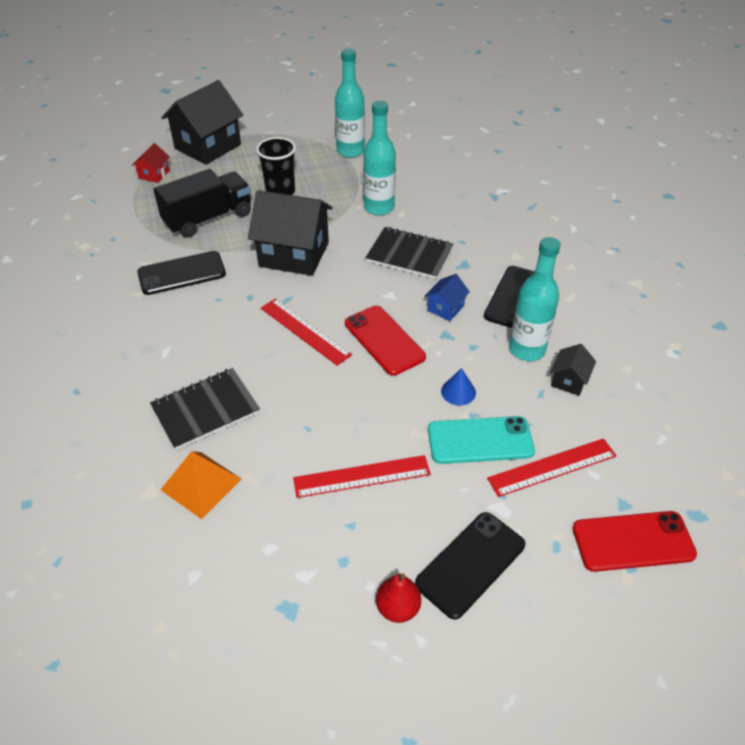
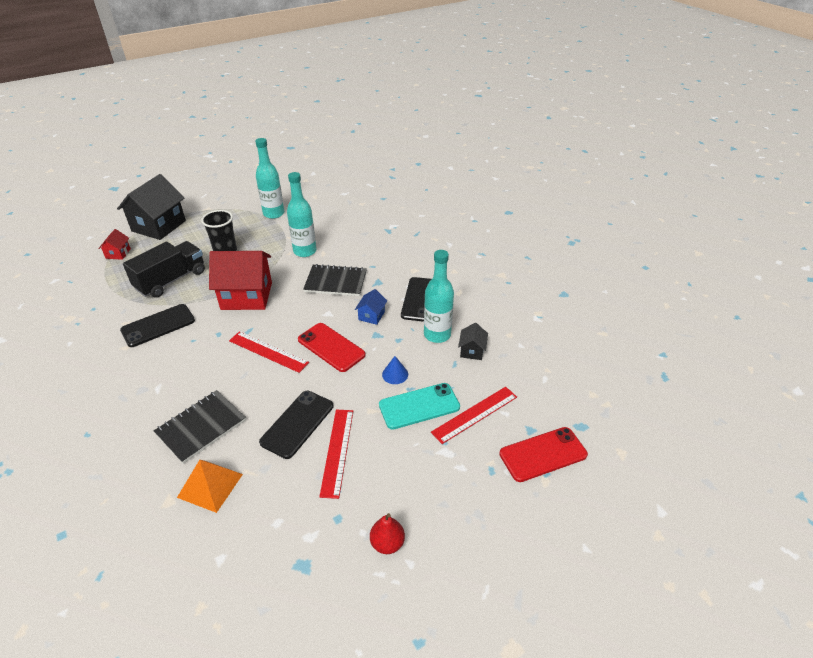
camera: 15 degrees left, 5 degrees down
black house [248,190,333,276] -> red house [209,251,272,310]
red ruler [293,455,431,498] -> red ruler turned 60 degrees counterclockwise [319,410,353,499]
black phone [415,512,525,619] -> black phone moved to [259,391,333,459]

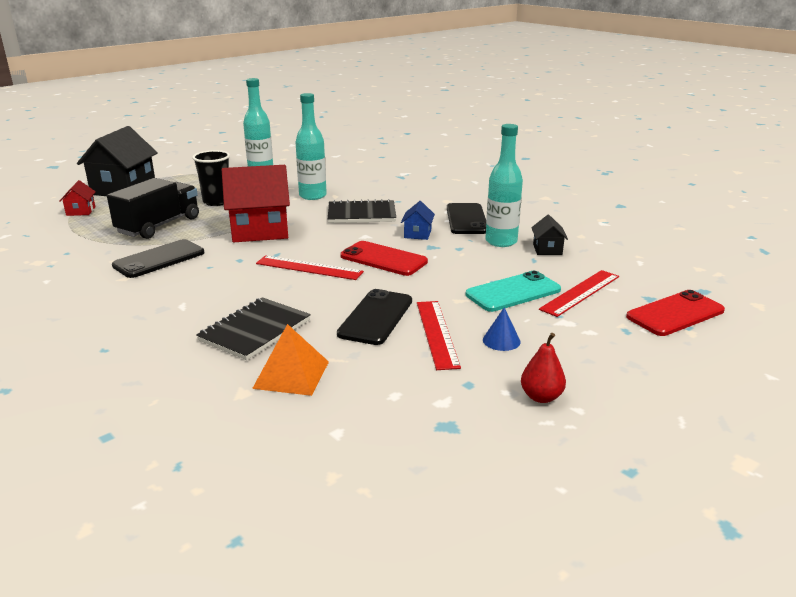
camera: 10 degrees left, 15 degrees down
blue cone [382,356,408,384] -> blue cone moved to [483,307,521,351]

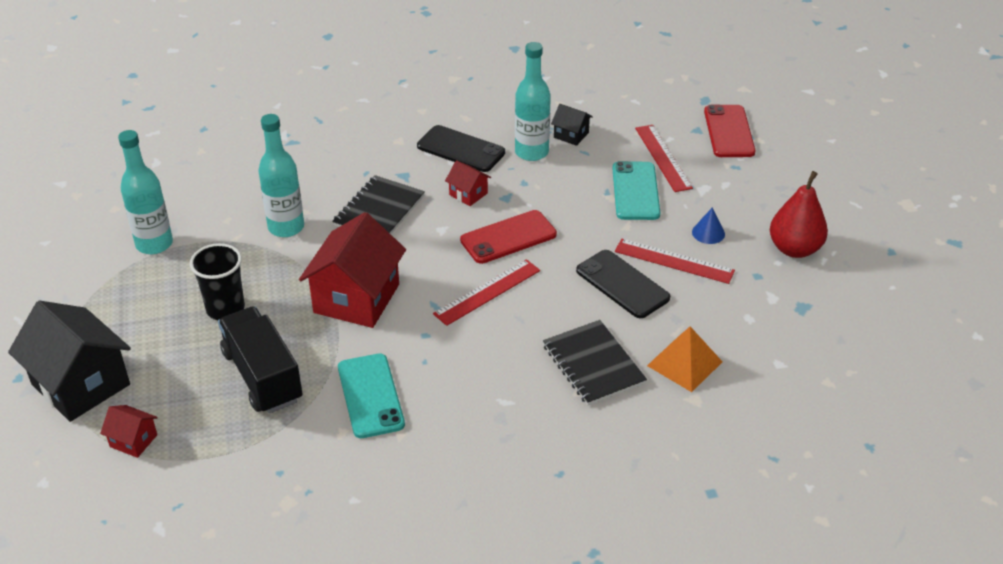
camera: 60 degrees left, 15 degrees up
black phone [112,239,204,278] -> turquoise phone [338,353,405,438]
blue house [401,201,435,240] -> red house [445,160,491,206]
red pear [521,333,566,403] -> red pear [770,171,828,258], size x1.63

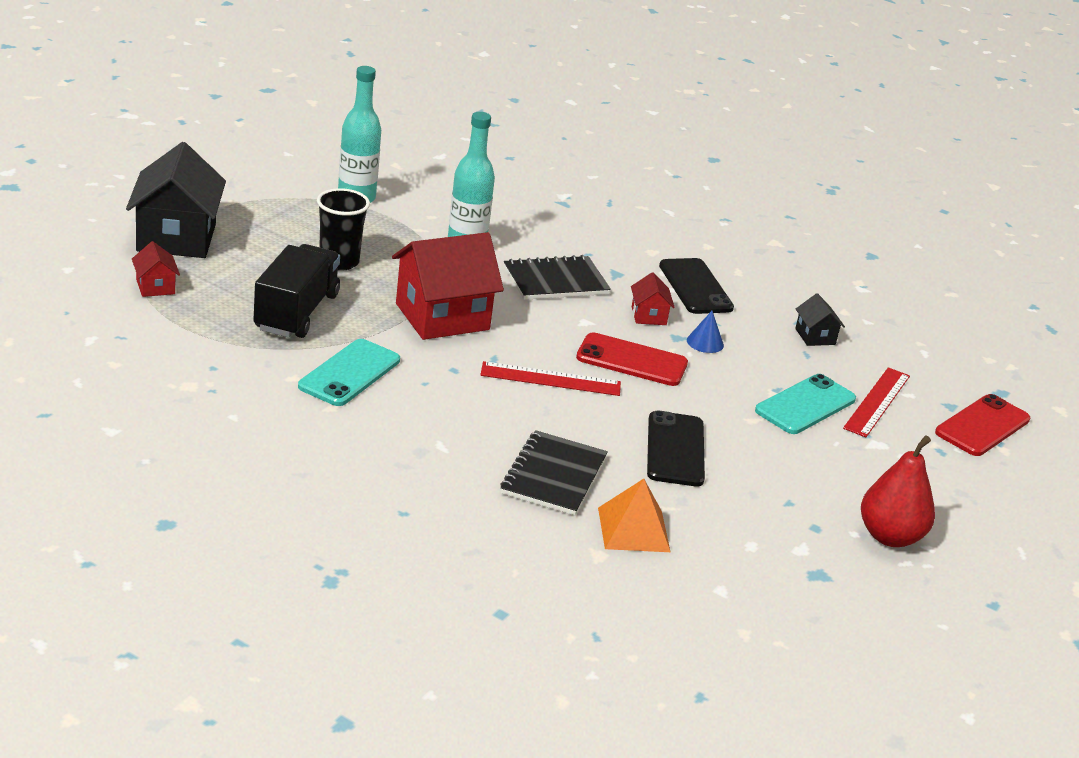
camera: 40 degrees right, 10 degrees down
turquoise bottle [515,42,551,161] -> none
red ruler [615,239,735,284] -> none
blue cone [692,207,725,244] -> blue cone moved to [687,311,724,353]

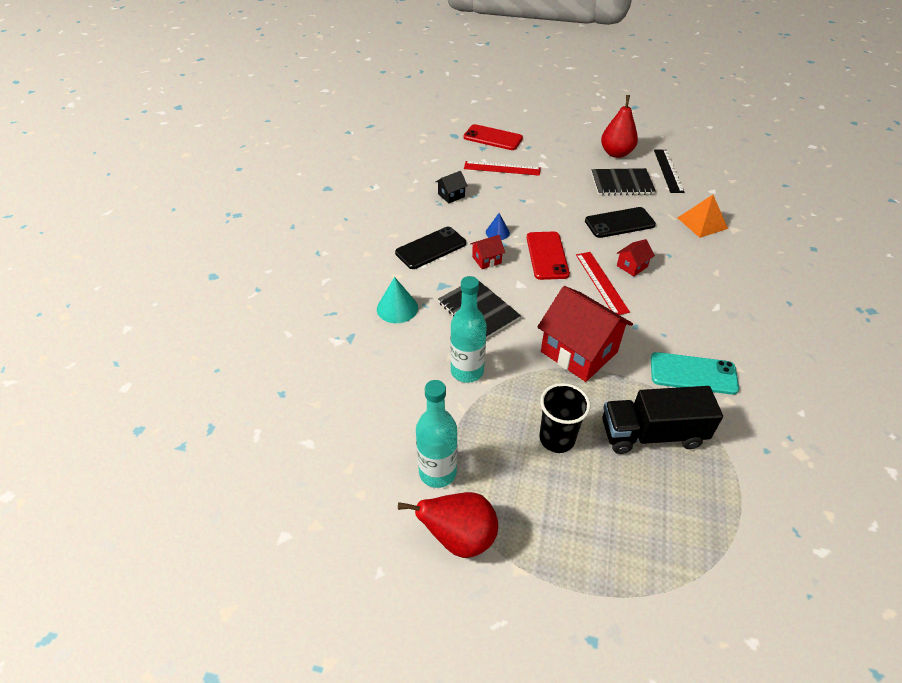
camera: 105 degrees left, 15 degrees up
black house [126,142,226,258] -> none
red house [132,241,180,297] -> red house moved to [617,239,655,277]
black notebook [500,430,608,515] -> black notebook moved to [591,168,656,196]
turquoise phone [755,374,856,434] -> none
none -> turquoise cone [377,277,418,323]
none -> red pear [398,492,498,558]
none -> black ruler [654,150,685,193]

